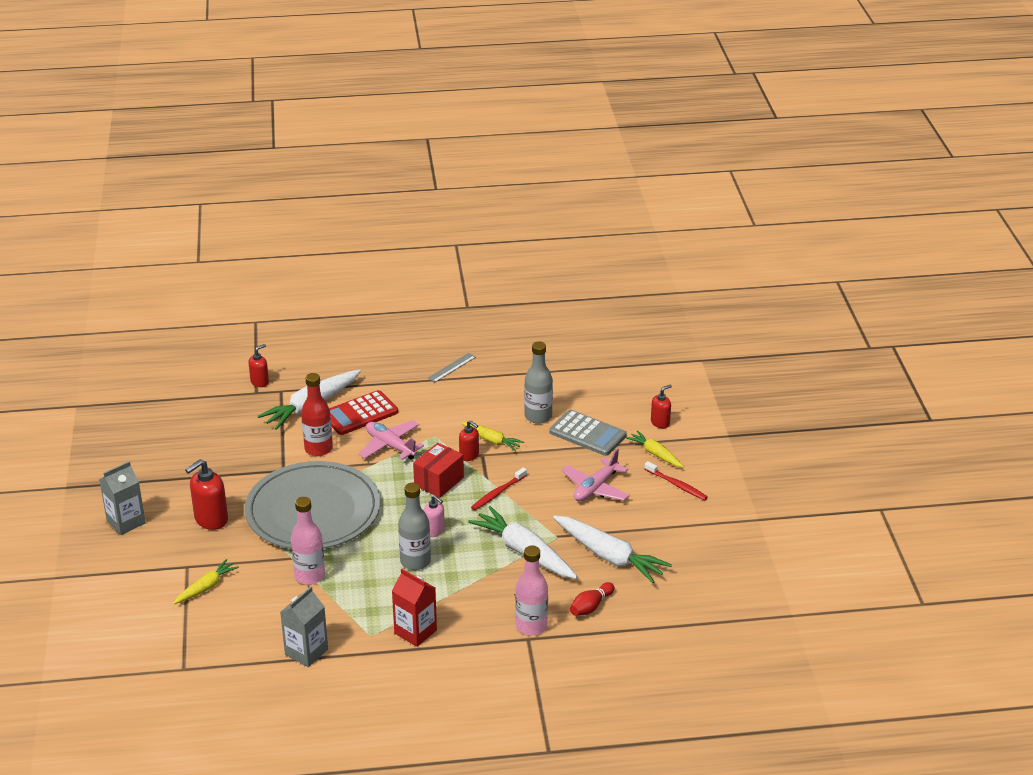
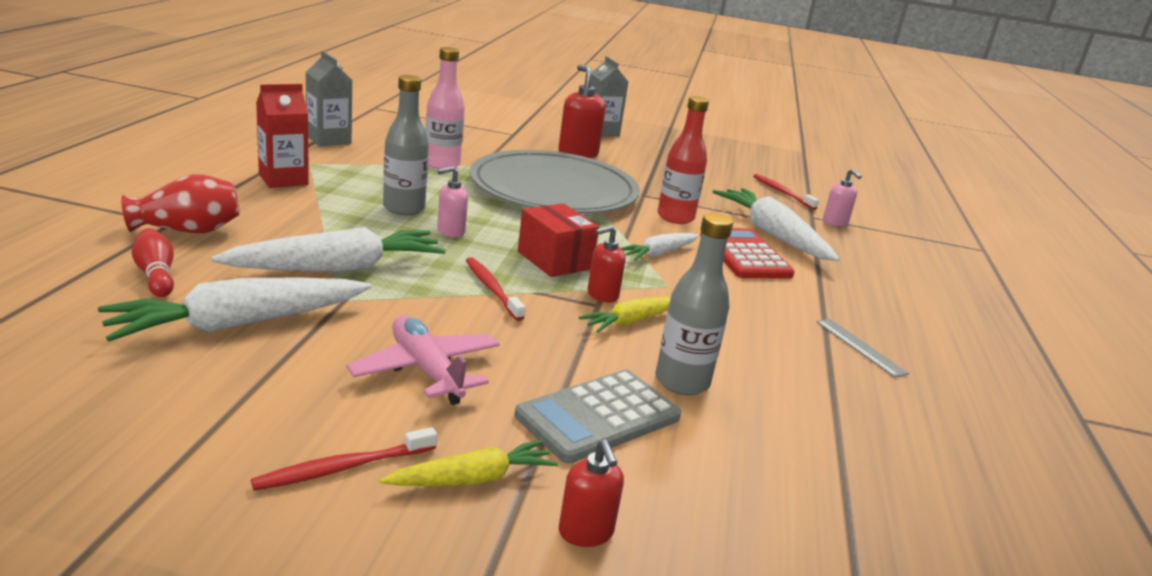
camera: 105 degrees right, 10 degrees down
yellow carrot [173,559,239,604] -> none
red soap dispenser [248,344,269,387] -> pink soap dispenser [823,169,862,226]
pink plane [359,420,424,460] -> white carrot [621,233,699,261]
pink bottle [515,546,548,635] -> red vase [121,174,240,233]
none -> red toothbrush [753,174,819,210]

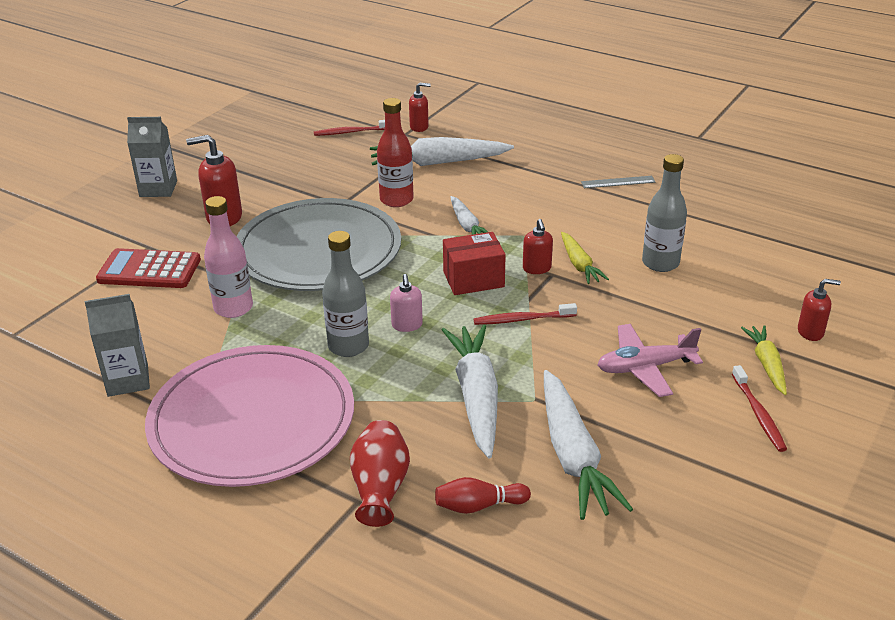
camera: 65 degrees left, 10 degrees up
red carton [256,84,309,188] -> pink plate [145,345,354,487]
grey calculator [515,370,681,464] -> none
red calculator [700,228,795,278] -> red calculator moved to [96,248,201,288]
pink soap dispenser [823,169,862,226] -> red soap dispenser [409,82,431,132]

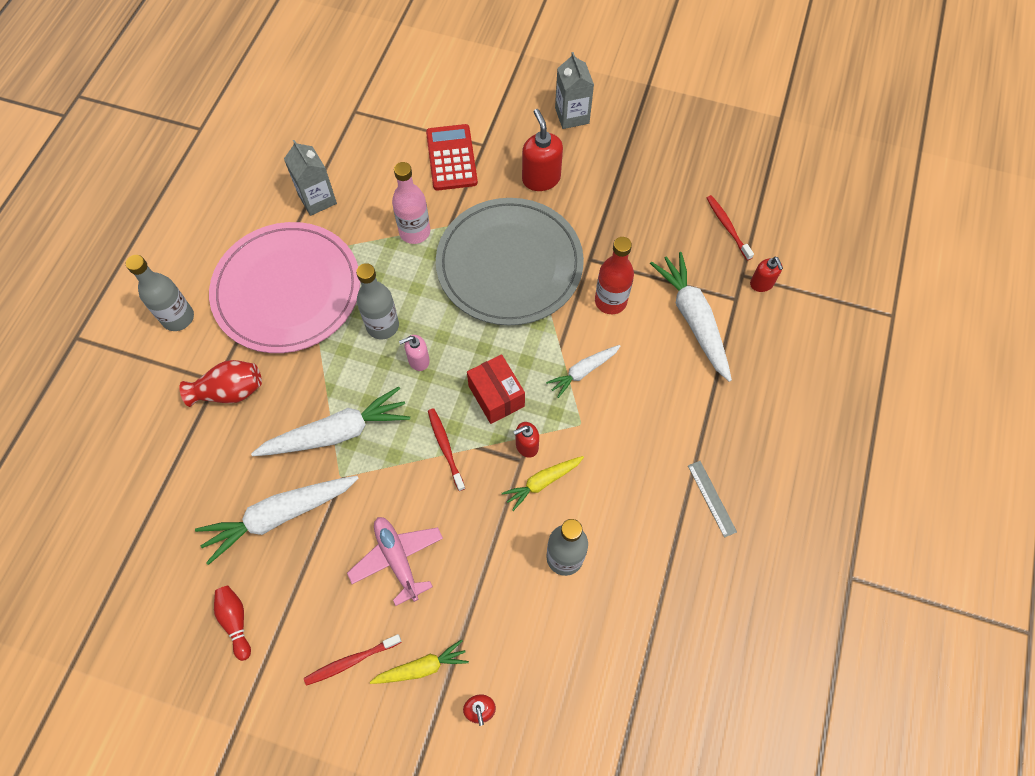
camera: 75 degrees right, 30 degrees up
red bowling pin [435,477,531,514] -> red bowling pin moved to [214,586,251,661]
none -> grey bottle [126,255,194,331]

